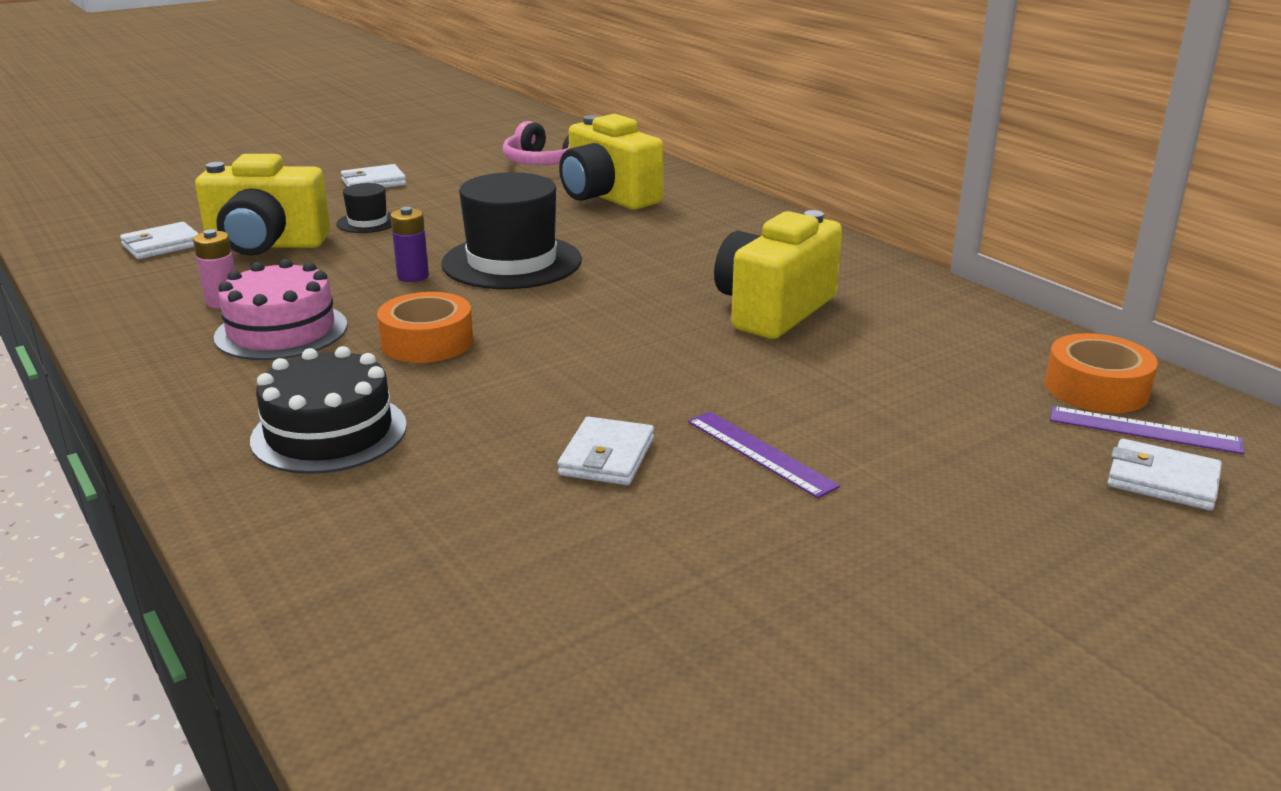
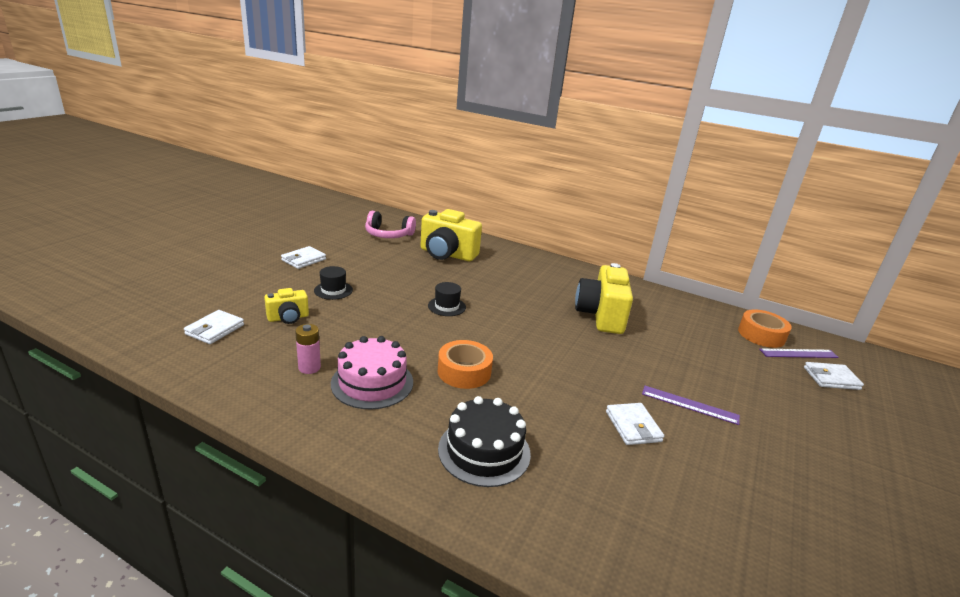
camera: 30 degrees left, 0 degrees up
yellow camera [195,154,330,255] -> yellow camera [264,288,309,324], size x0.53
purple battery [390,207,429,282] -> none
black hat [441,172,582,289] -> black hat [428,282,466,316], size x0.48

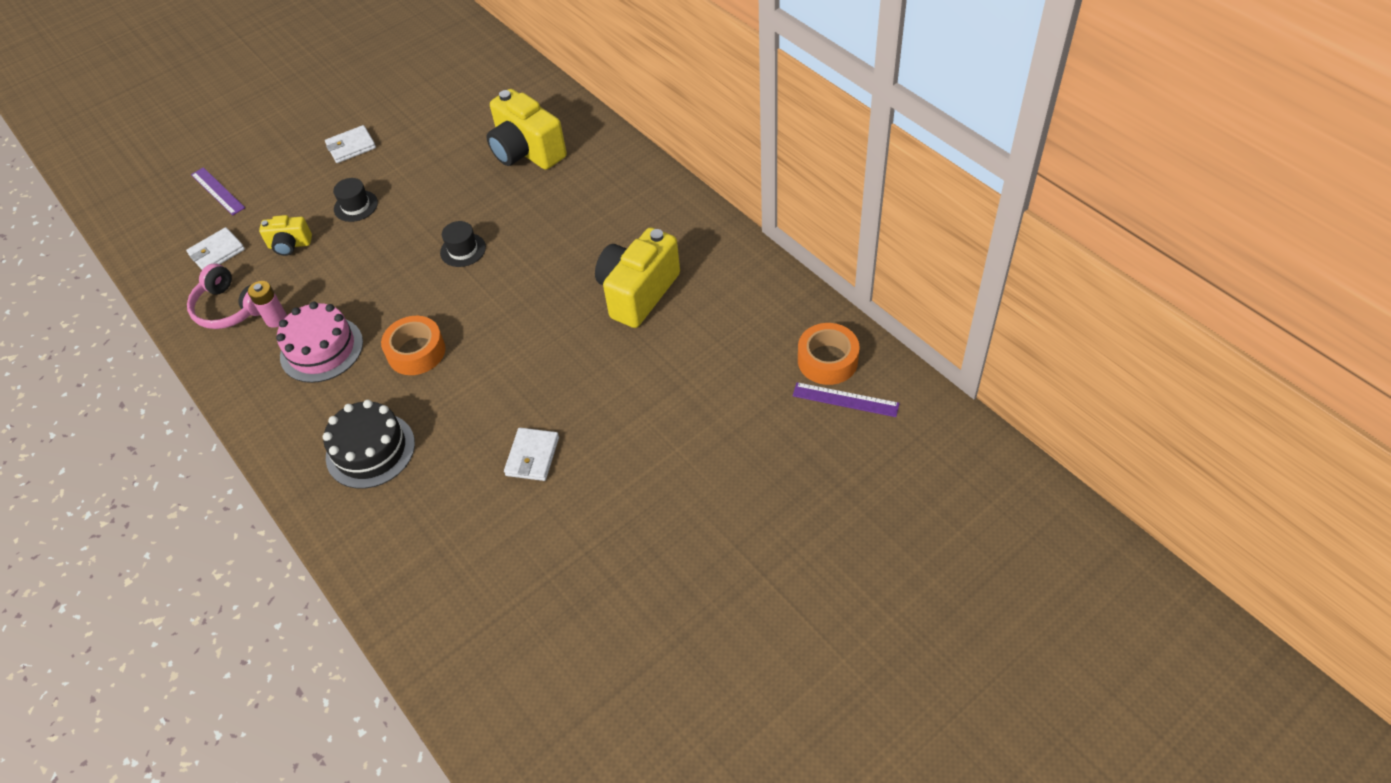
camera: 30 degrees right, 25 degrees up
pink headphones [365,211,416,238] -> pink headphones moved to [187,264,260,329]
purple ruler [642,386,740,425] -> purple ruler moved to [191,167,245,215]
white wallet [804,362,864,390] -> none

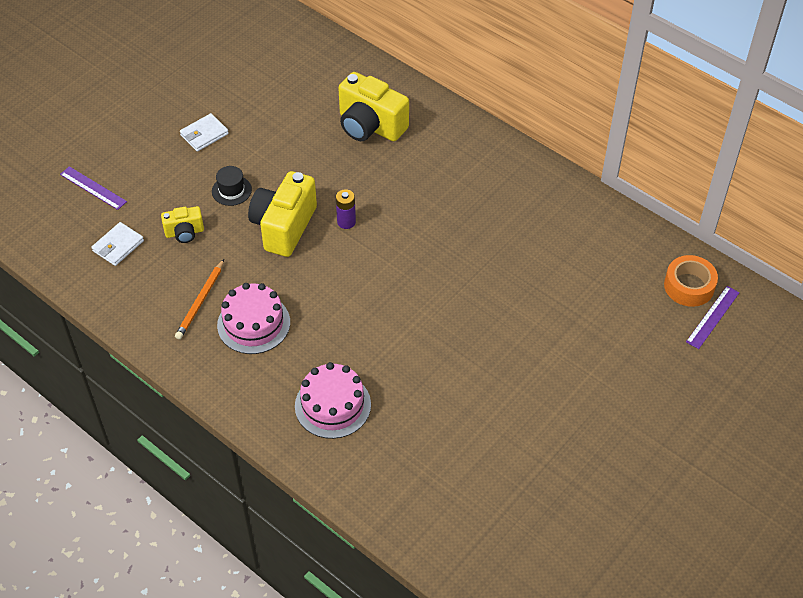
camera: 15 degrees left, 0 degrees up
pink headphones [187,264,260,329] -> none
pink battery [248,281,287,328] -> orange pencil [175,259,224,339]
black cake [323,400,415,489] -> pink cake [295,362,371,439]
orange tape [381,316,445,375] -> none
black hat [440,221,486,267] -> purple battery [336,189,356,229]
white wallet [504,428,559,481] -> none
yellow camera [595,227,680,328] -> yellow camera moved to [248,171,317,257]
purple ruler [793,382,900,417] -> purple ruler turned 60 degrees counterclockwise [686,286,740,349]

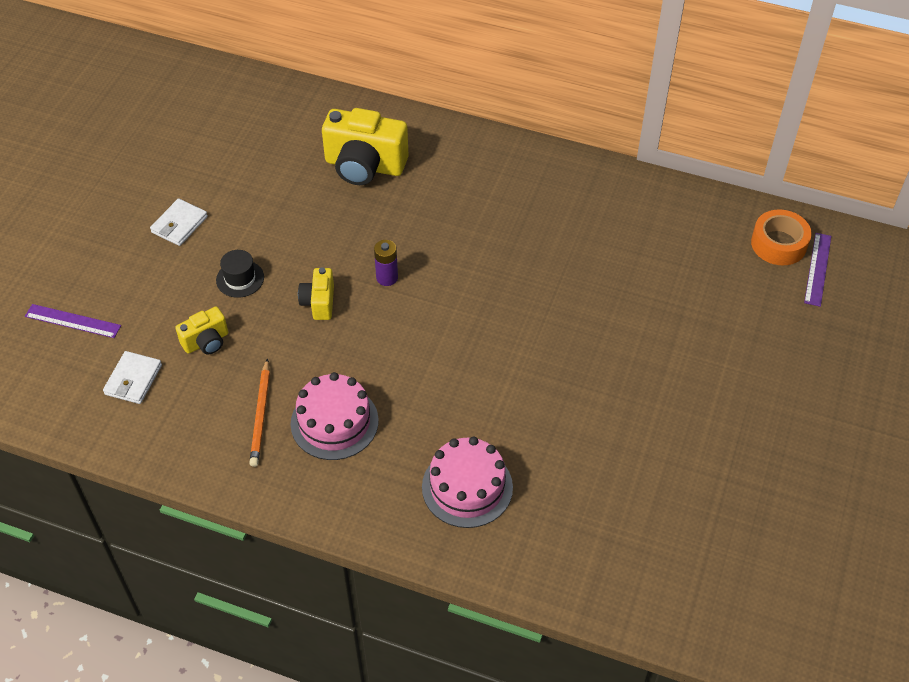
camera: 20 degrees left, 0 degrees up
yellow camera [248,171,317,257] -> yellow camera [298,267,334,320], size x0.53

